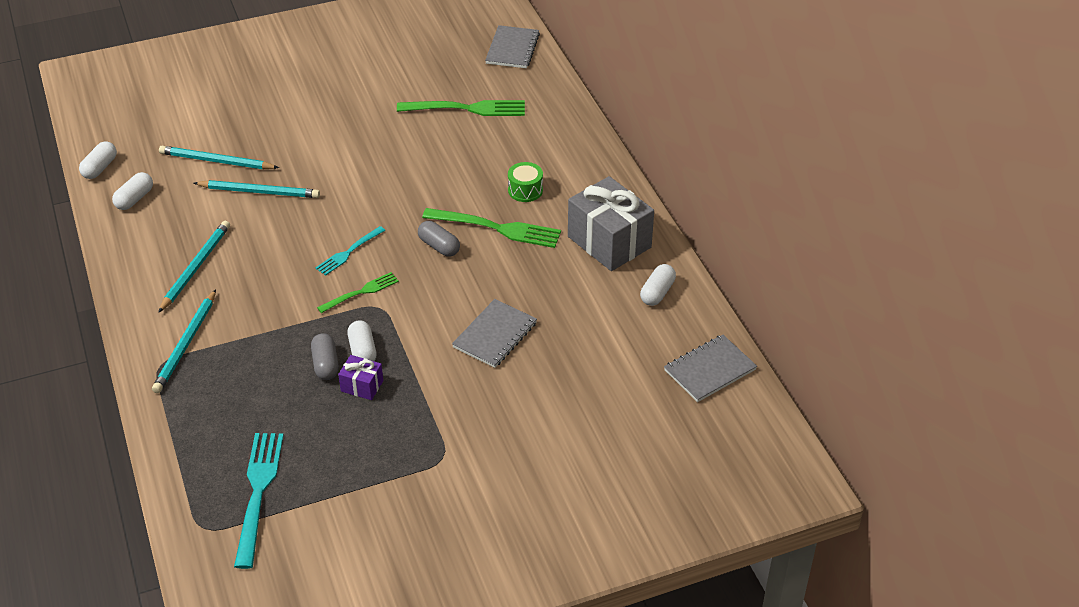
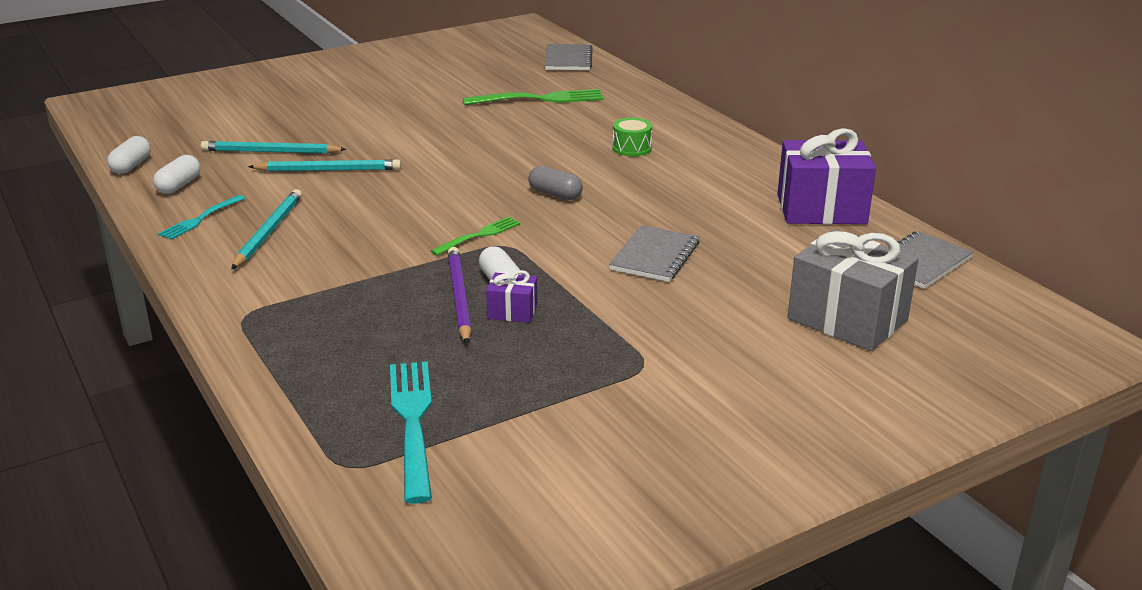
camera: 10 degrees left, 15 degrees down
turquoise pencil [152,289,216,393] -> none
grey capsule [311,333,339,380] -> purple pencil [448,247,471,344]
turquoise fork [316,226,386,276] -> turquoise fork moved to [158,195,245,240]
green fork [422,208,561,248] -> none
grey gift [568,176,654,271] -> grey gift moved to [788,229,919,351]
white capsule [640,264,676,306] -> purple gift [777,128,876,224]

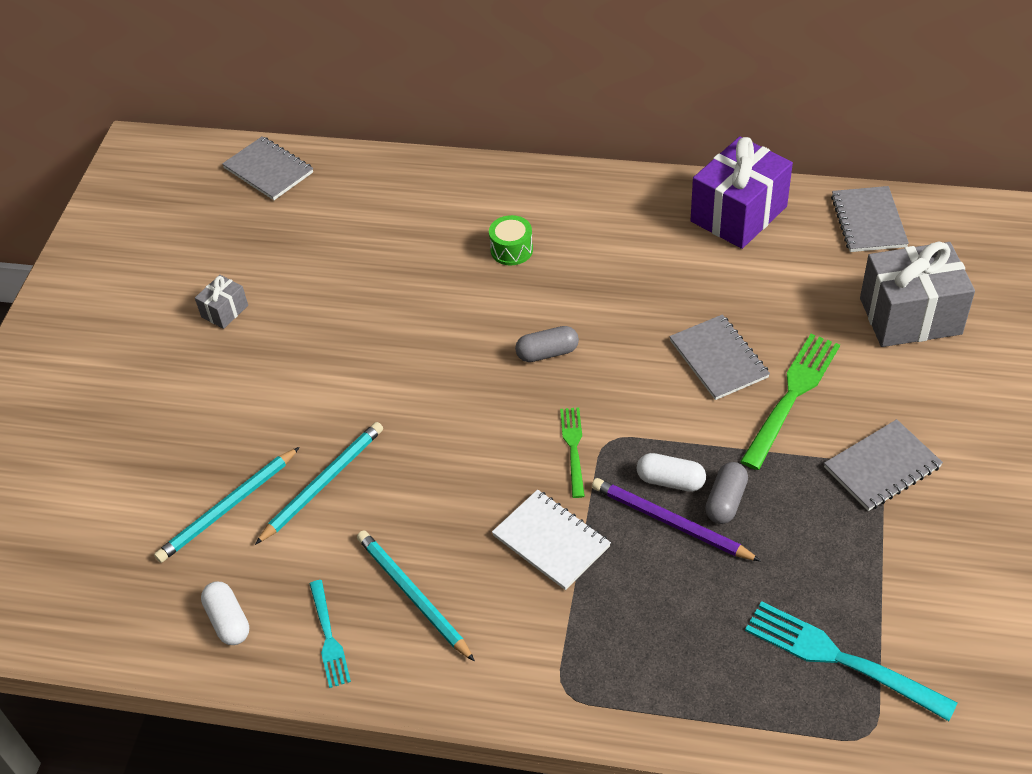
camera: 45 degrees left, 20 degrees up
white capsule [107,136,151,174] -> none
green fork [463,89,604,105] -> green fork moved to [740,334,840,470]
purple gift [486,270,537,323] -> grey capsule [705,462,748,524]
none -> grey gift [195,275,248,329]
none -> white notebook [492,489,611,590]
none -> grey notebook [824,419,943,511]

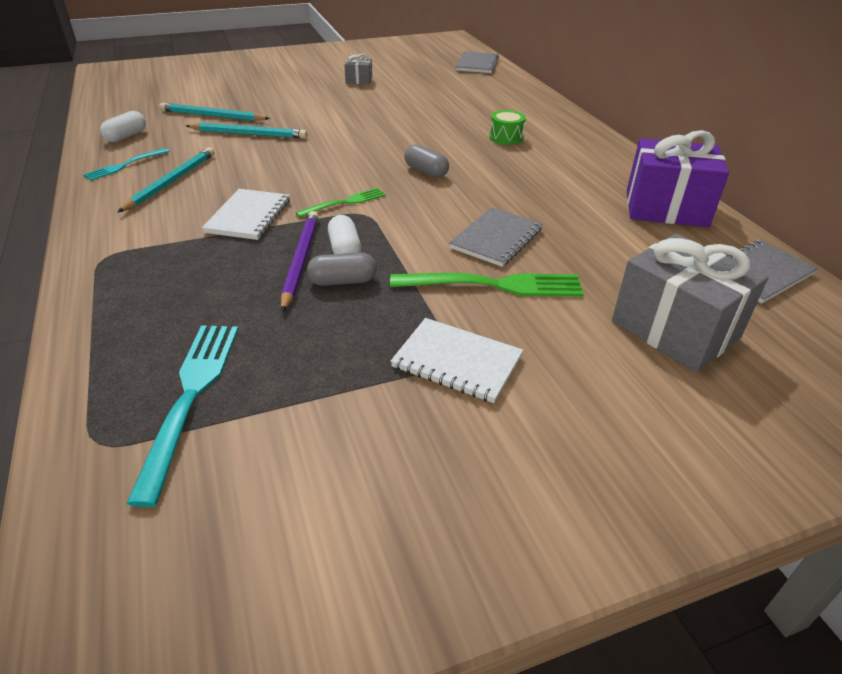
camera: 55 degrees right, 10 degrees down
grey notebook [824,419,943,511] -> white notebook [391,318,523,403]

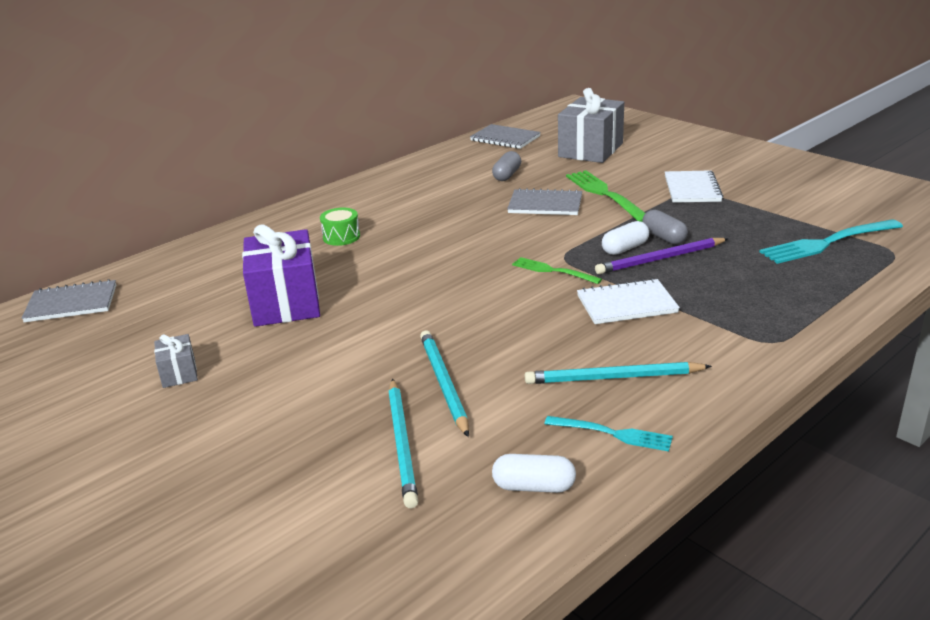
camera: 110 degrees left, 10 degrees down
grey capsule [405,144,449,178] -> grey capsule moved to [492,151,521,181]
purple gift [627,130,729,227] -> purple gift moved to [242,224,320,327]

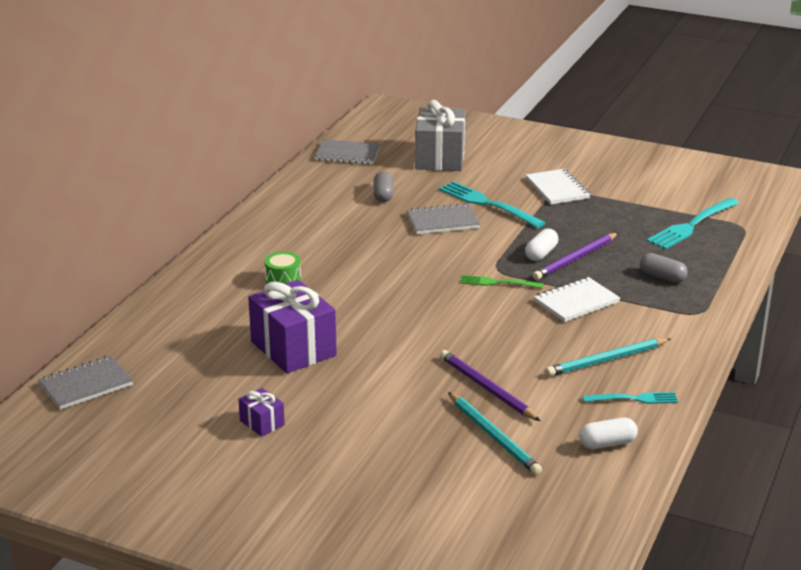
camera: 25 degrees left, 0 degrees up
grey gift [154,334,198,388] -> purple gift [238,388,285,437]
turquoise pencil [420,330,469,437] -> purple pencil [440,350,540,421]
green fork [566,170,646,222] -> turquoise fork [439,181,545,228]
grey capsule [642,210,688,244] -> grey capsule moved to [640,253,688,283]

